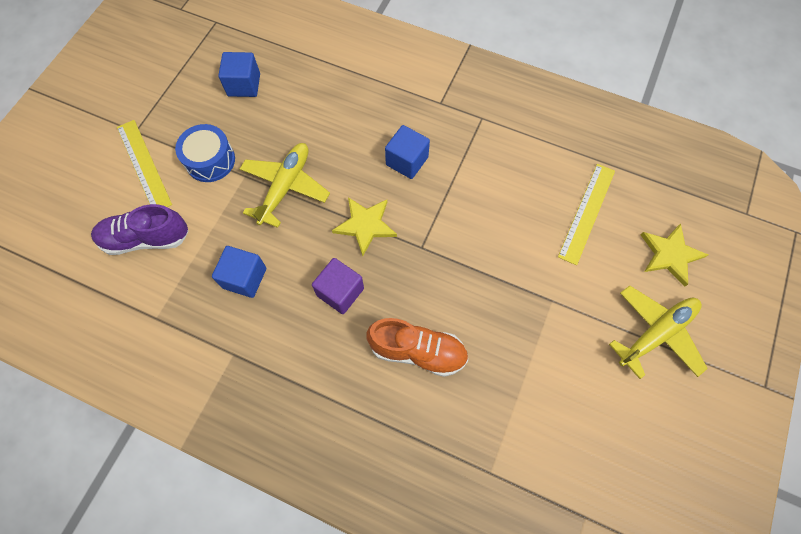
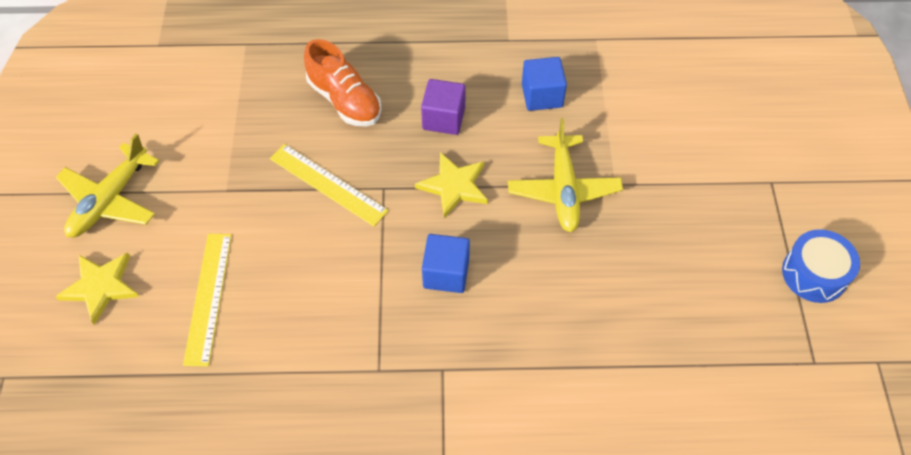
camera: 155 degrees right, 10 degrees down
purple shoe [91,204,189,255] -> none
yellow ruler [117,120,172,207] -> yellow ruler moved to [270,144,389,227]
blue drum [175,124,235,182] -> blue drum moved to [782,229,860,303]
blue cube [218,52,260,97] -> none
orange shoe [366,318,468,377] -> orange shoe turned 120 degrees counterclockwise [304,39,382,127]

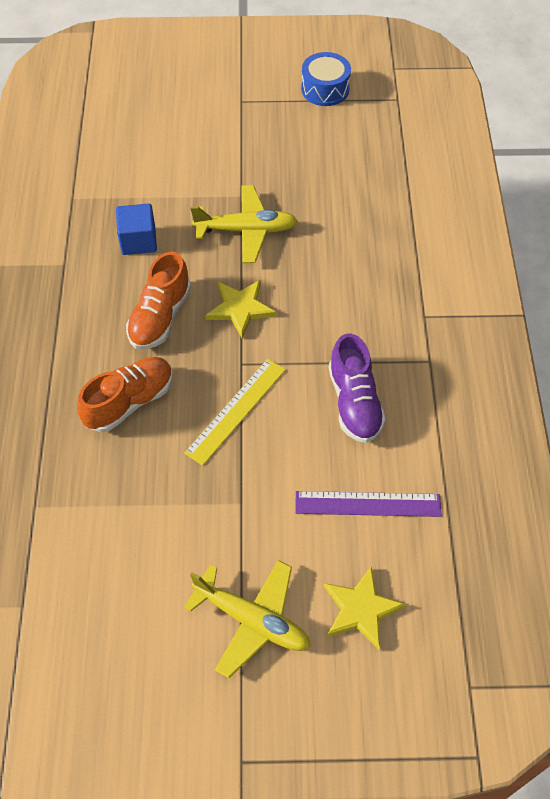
camera: 90 degrees left, 0 degrees up
yellow ruler [183,234,232,367] -> purple ruler [295,491,441,517]
purple cube [421,79,466,135] -> orange shoe [126,251,191,349]
blue cube [422,234,470,293] -> none
none -> purple shoe [329,333,386,443]

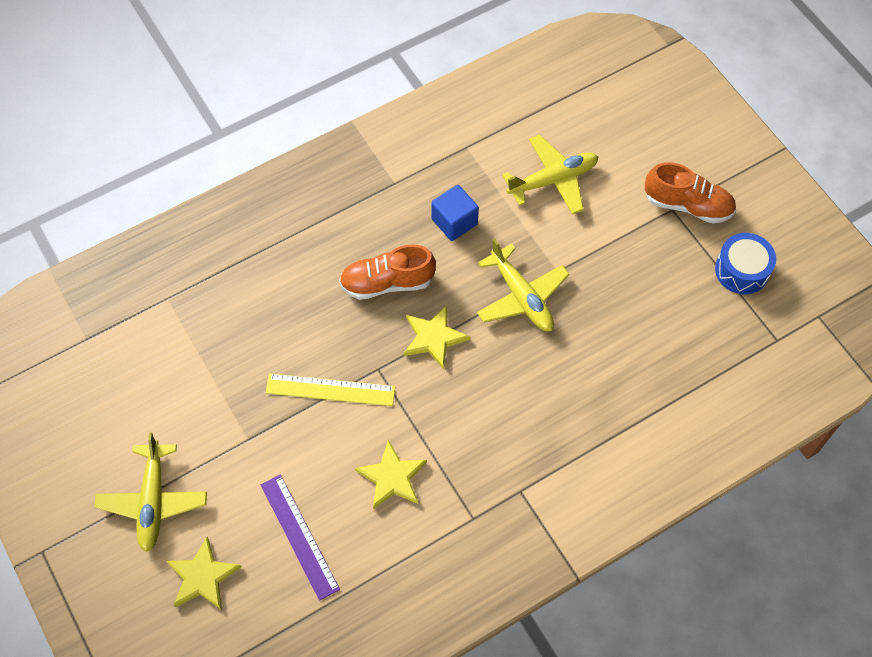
camera: 60 degrees right, 5 degrees up
orange shoe [77,357,173,432] -> orange shoe moved to [645,162,736,224]
purple shoe [329,333,386,443] -> yellow star [355,440,427,510]
none -> yellow plane [502,135,598,215]

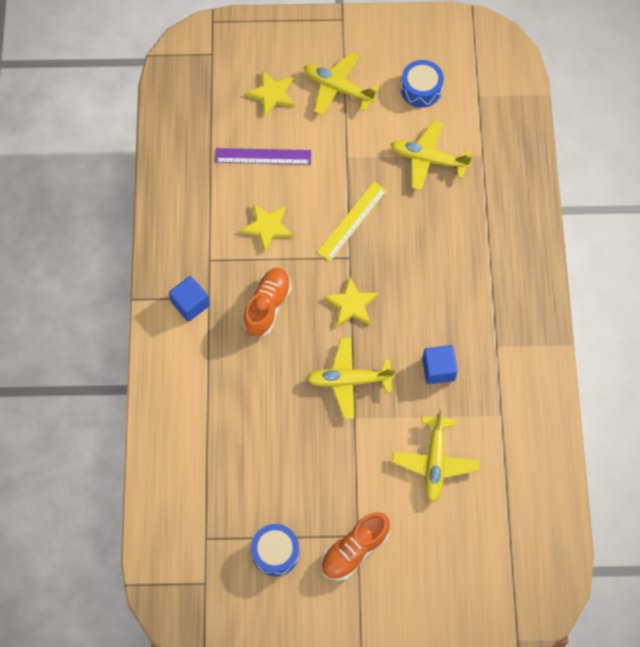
camera: 120 degrees right, 5 degrees up
orange shoe [339,244,436,300] -> orange shoe moved to [243,268,292,337]
none -> blue cube [169,276,210,322]
none -> yellow plane [390,120,472,191]
none -> blue drum [401,60,444,108]

